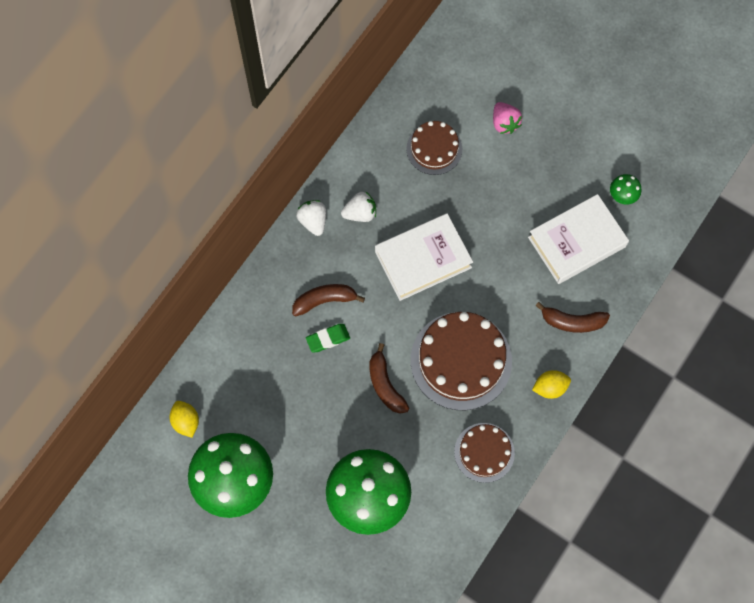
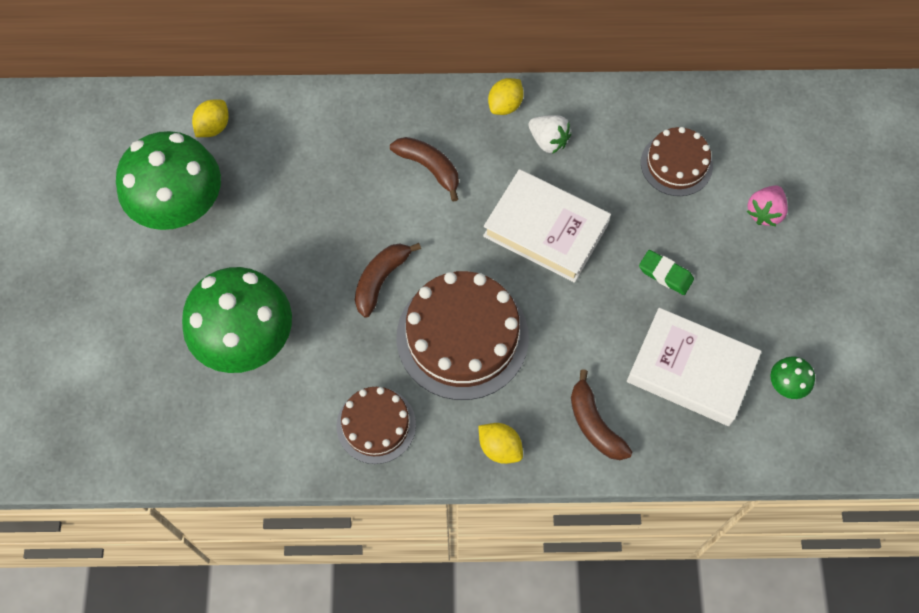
camera: 55 degrees right, 5 degrees down
white strawberry [296,200,326,236] -> yellow lemon [488,78,524,115]
green eraser [306,324,350,352] -> green eraser moved to [639,250,694,295]

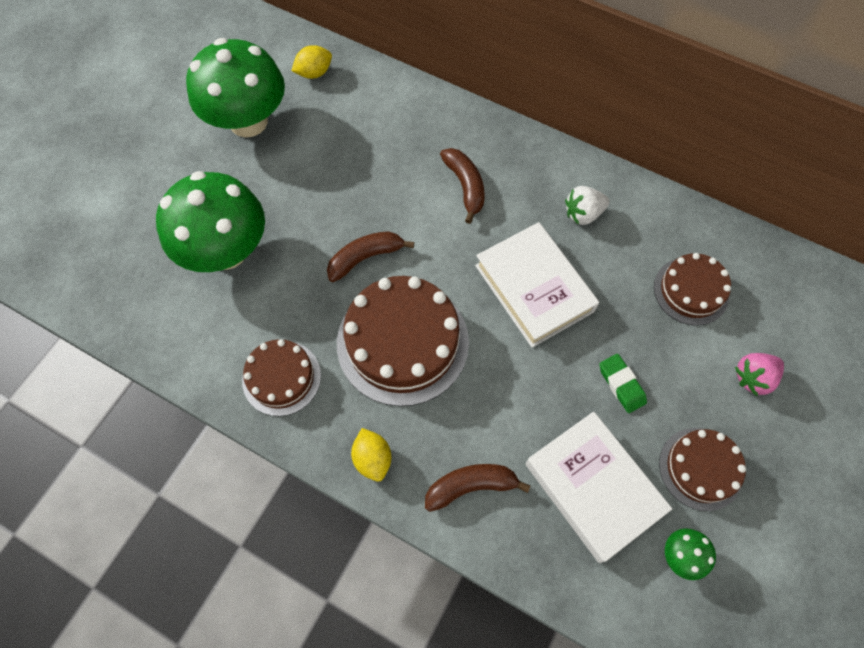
camera: 30 degrees right, 0 degrees up
yellow lemon [488,78,524,115] -> none
white strawberry [528,115,571,154] -> white strawberry turned 90 degrees clockwise [565,186,610,225]
brown banana [571,369,632,460] -> brown banana turned 75 degrees clockwise [425,464,531,512]
none -> brown cake [659,428,746,511]

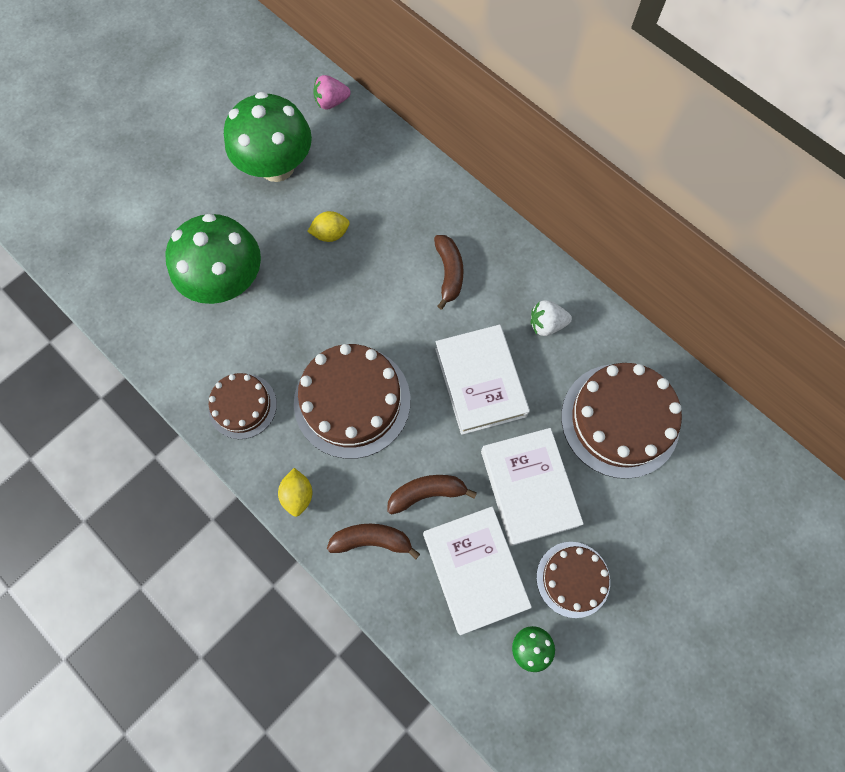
camera: 15 degrees right, 5 degrees up
yellow lemon [291,45,332,79] -> yellow lemon moved to [307,211,350,242]
brown banana [327,231,414,282] -> brown banana moved to [387,475,477,515]
green eraser [599,354,647,413] -> white book [481,428,584,546]
brown cake [654,253,731,325] -> brown cake [561,363,682,479], size x1.72
pink strawberry [735,353,784,396] -> pink strawberry moved to [313,75,351,110]

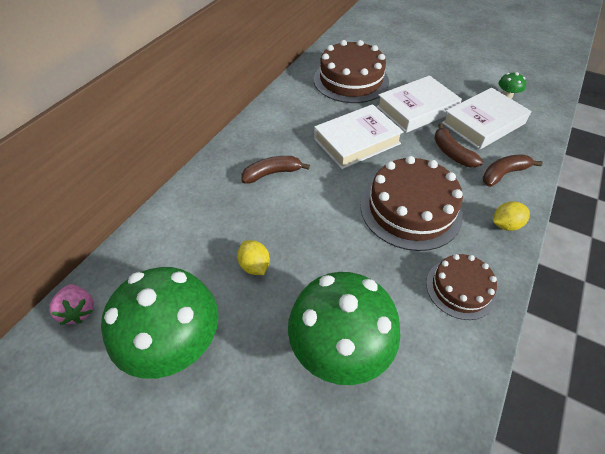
camera: 105 degrees left, 20 degrees down
brown banana [327,524,420,559] -> brown banana turned 75 degrees clockwise [483,154,543,187]
white strawberry [531,300,572,336] -> none
brown cake [536,542,610,618] -> none

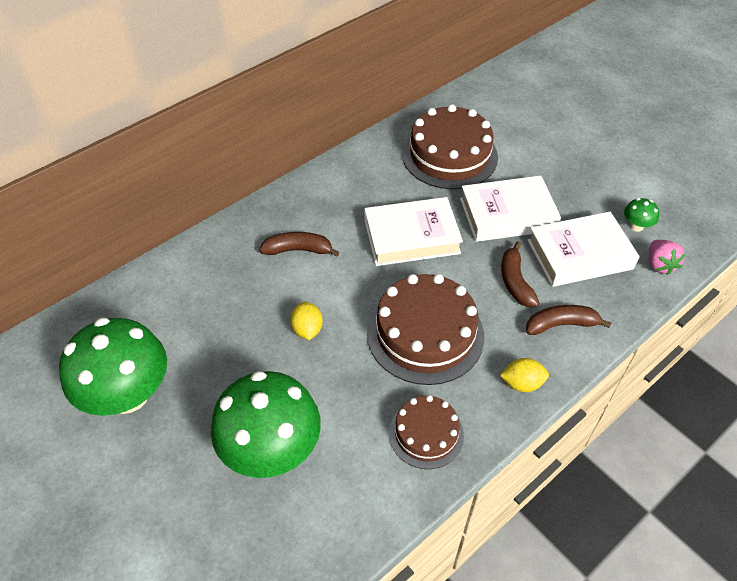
camera: 20 degrees right, 0 degrees up
pink strawberry [49,284,94,325] -> pink strawberry moved to [649,240,685,275]
yellow lemon [237,240,270,275] -> yellow lemon moved to [290,302,323,340]

